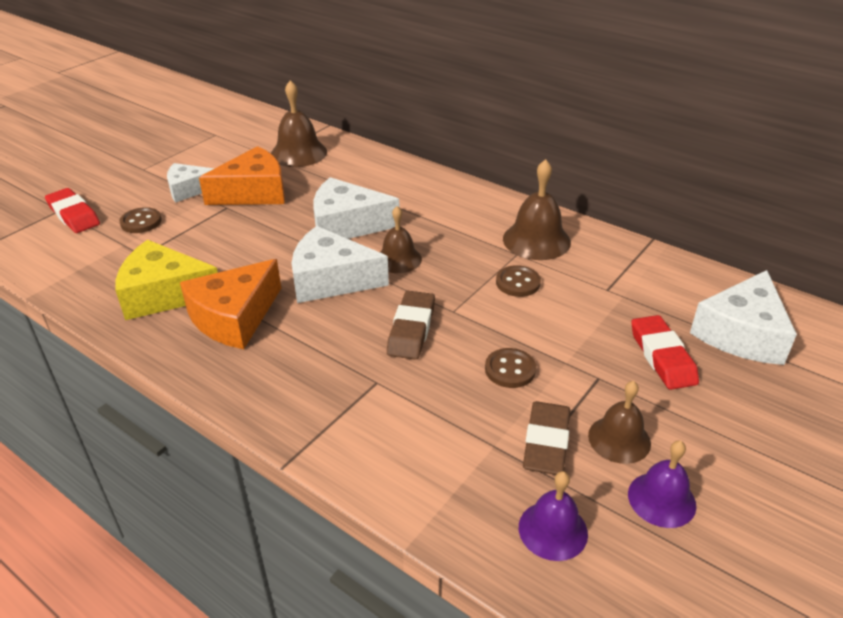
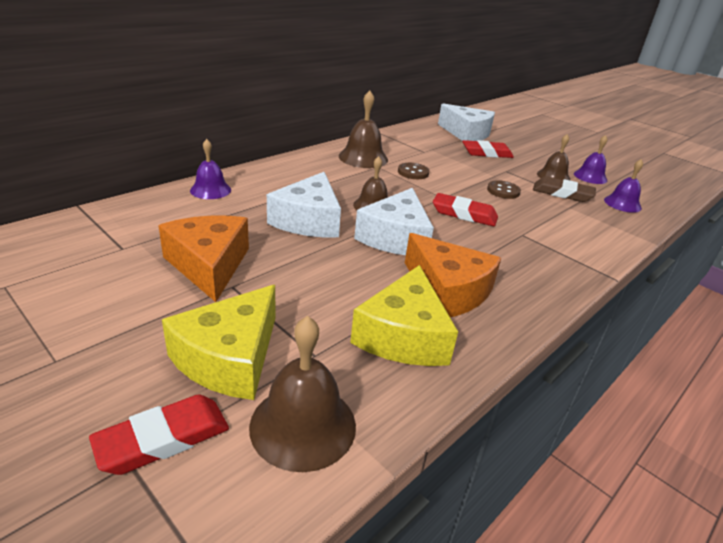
camera: 85 degrees left, 5 degrees down
brown button [119,207,162,233] -> yellow cheese [162,285,275,400]
white cheese [167,163,215,203] -> none
brown bell [271,80,327,167] -> brown bell moved to [249,316,356,472]
brown eraser [387,291,435,360] -> red eraser [433,193,498,226]
none -> purple bell [190,139,231,199]

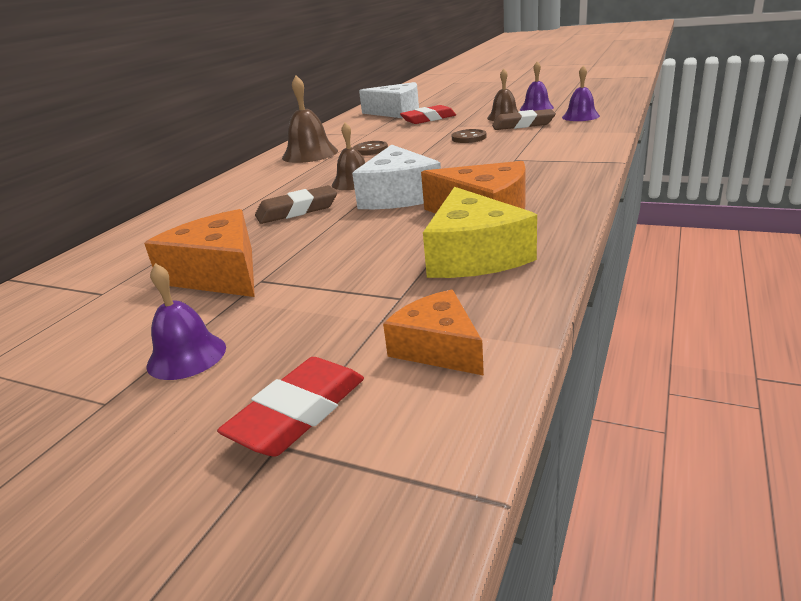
camera: 15 degrees left, 5 degrees down
yellow cheese [162,285,275,400] -> none
purple bell [190,139,231,199] -> purple bell moved to [147,263,226,380]
brown bell [249,316,356,472] -> orange cheese [383,290,484,376]
white cheese [267,172,341,237] -> brown eraser [255,185,337,224]
red eraser [433,193,498,226] -> none

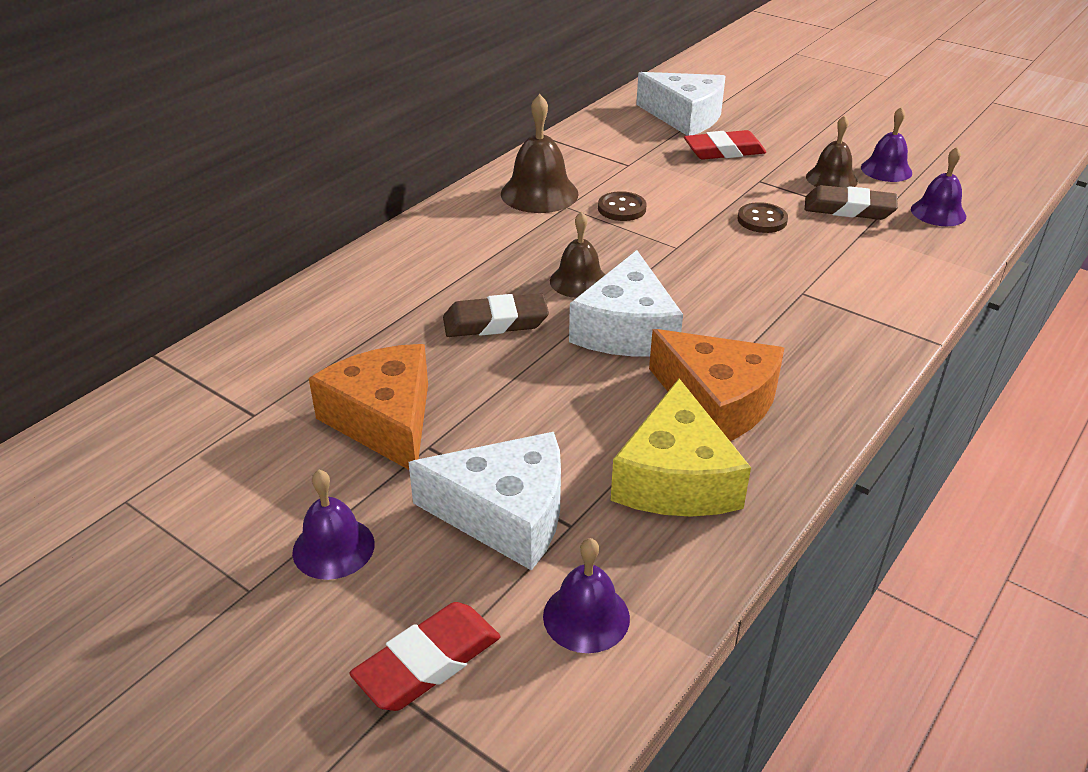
camera: 10 degrees right, 10 degrees up
orange cheese [383,290,484,376] -> purple bell [543,538,630,653]
none -> white cheese [409,432,561,571]

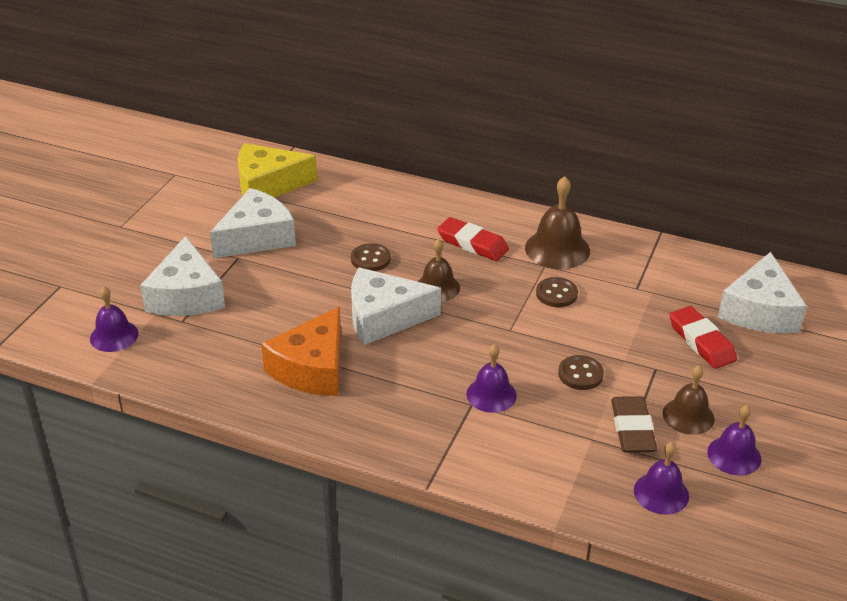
camera: 75 degrees right, 0 degrees up
purple bell [292,470,375,580] -> purple bell moved to [466,344,517,413]
orange cheese [309,344,428,470] -> white cheese [210,188,296,258]
red eraser [349,602,501,711] -> red eraser moved to [437,217,509,261]
brown eraser [443,293,549,337] -> brown button [351,243,391,271]
yellow cheese [611,379,751,517] -> yellow cheese moved to [238,143,317,198]

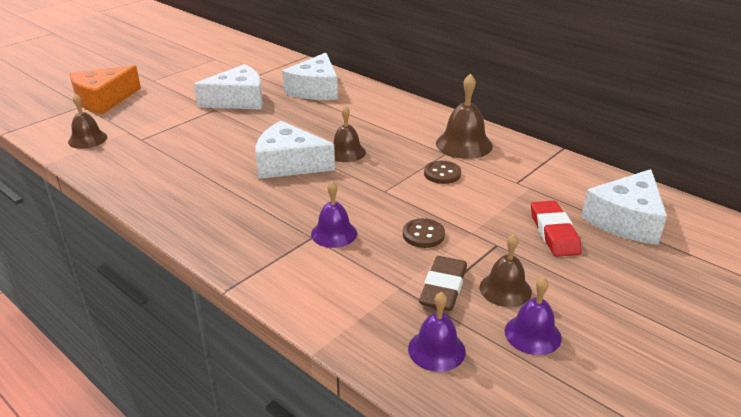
camera: 20 degrees right, 5 degrees down
purple bell [90,286,138,352] -> brown bell [68,94,107,149]
white cheese [140,236,225,316] -> white cheese moved to [282,53,338,100]
yellow cheese [238,143,317,198] -> none
orange cheese [261,307,341,396] -> orange cheese moved to [70,65,141,115]
brown button [351,243,391,271] -> none
red eraser [437,217,509,261] -> none

